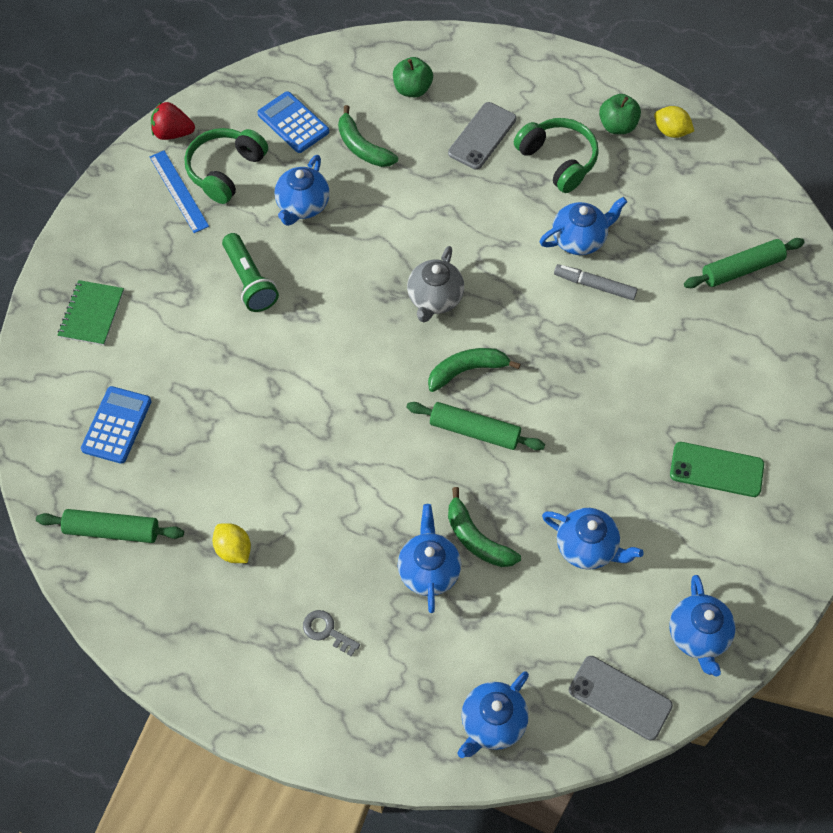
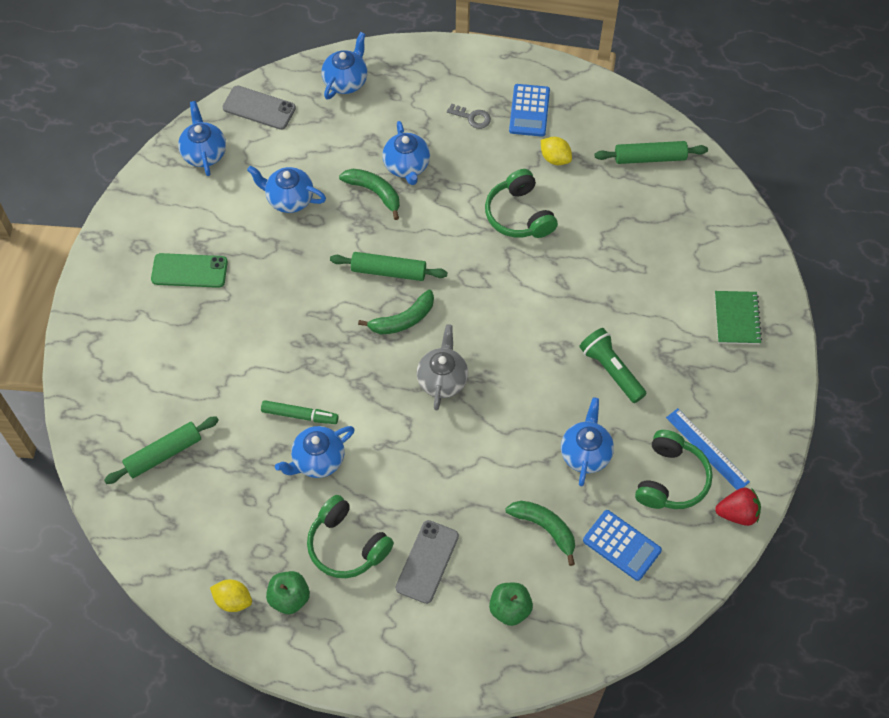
camera: 170 degrees right, 0 degrees up
blue calculator [81,386,152,464] -> blue calculator moved to [509,84,550,137]
grey marker [554,264,638,300] -> green marker [261,400,339,424]
none -> green headphones [485,169,558,238]

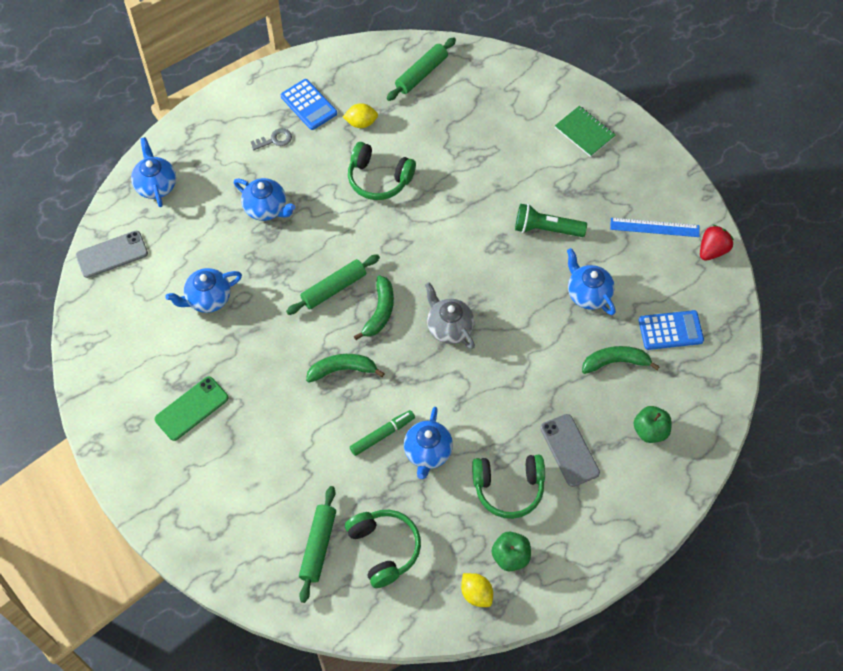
camera: 45 degrees left, 0 degrees up
blue teapot [178,101,226,176] -> none
yellow lemon [210,580,252,612] -> yellow lemon turned 75 degrees clockwise [461,573,493,607]
green banana [339,169,400,220] -> green banana moved to [306,354,385,383]
green headphones [635,430,713,509] -> green headphones moved to [345,510,421,588]

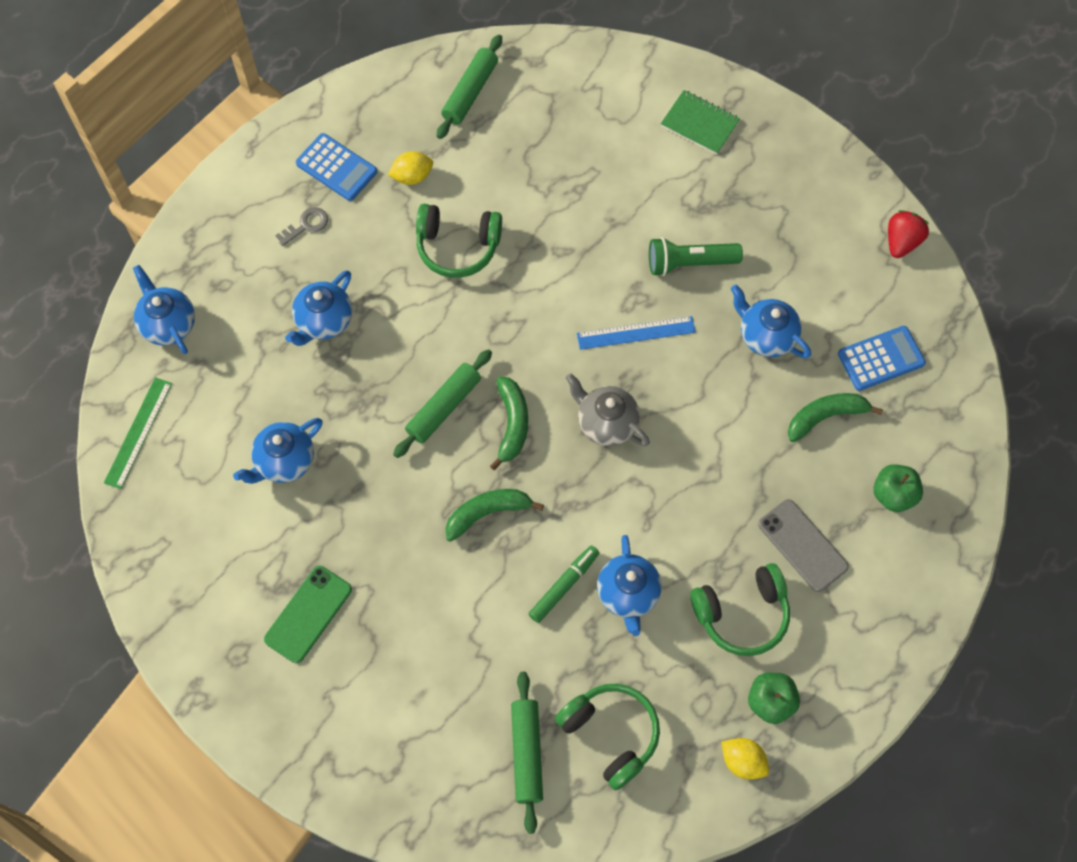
camera: 15 degrees left, 5 degrees up
grey phone [76,231,148,278] -> green ruler [104,377,172,489]
blue teapot [234,178,295,221] -> blue teapot turned 105 degrees clockwise [285,270,352,346]
blue ruler [610,218,699,237] -> blue ruler moved to [577,316,696,350]

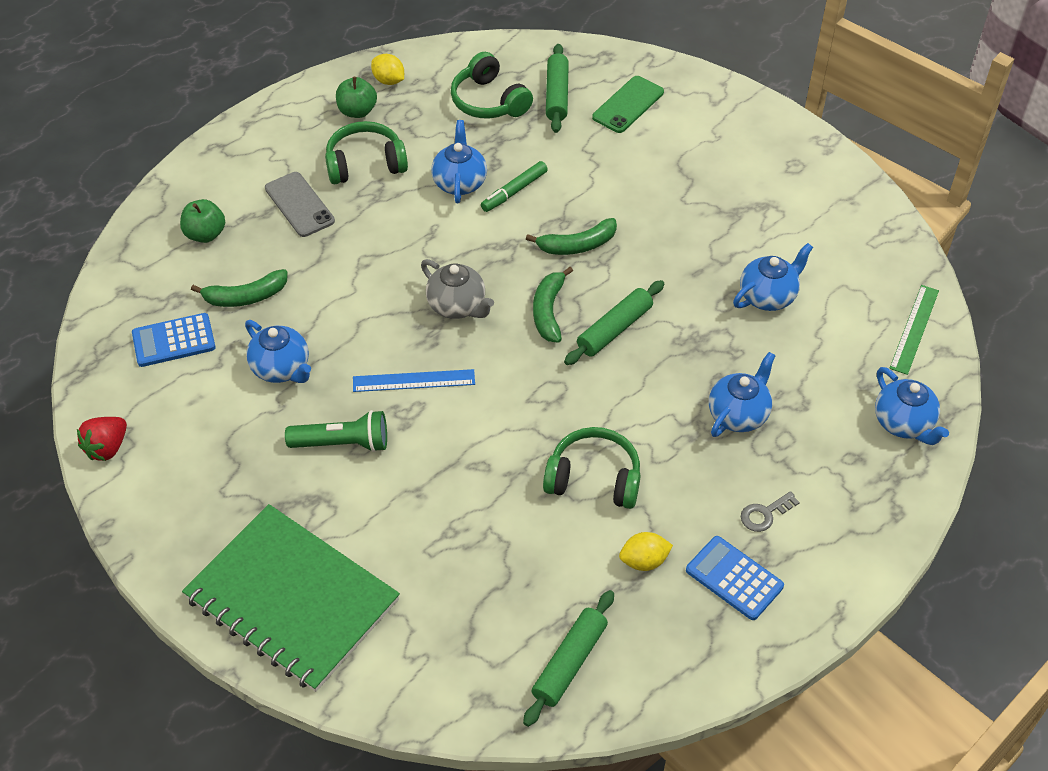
camera: 175 degrees left, 15 degrees down
green phone [264,566,352,663] -> green phone moved to [592,76,664,133]
green notebook [661,90,740,155] -> green notebook [182,504,400,692], size x2.21

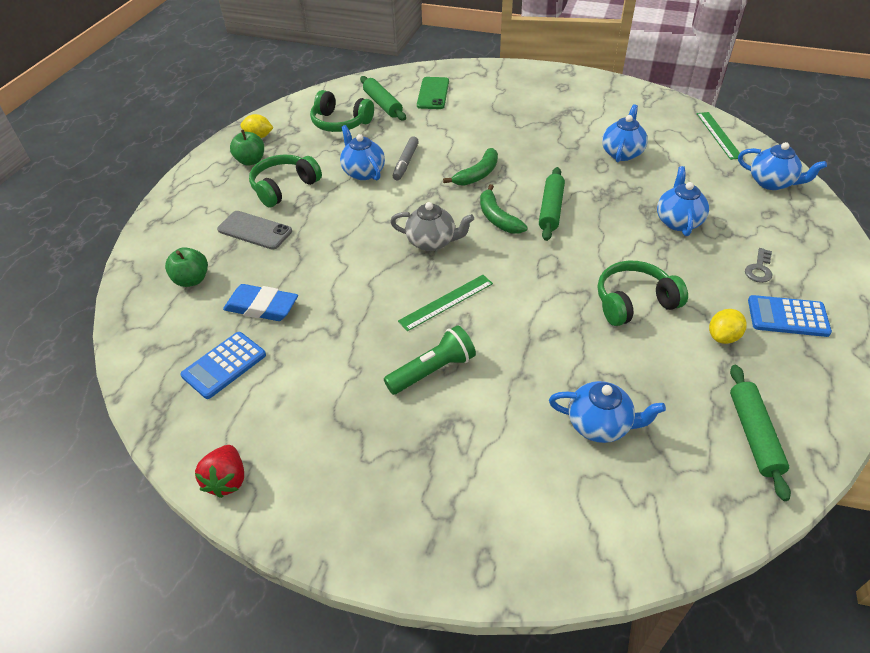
camera: 30 degrees left, 5 degrees down
green notebook [182,504,400,692] -> none
green banana [191,269,288,307] -> blue eraser [223,284,298,321]
blue teapot [245,320,311,383] -> blue teapot moved to [549,381,666,443]
blue ruler [353,369,475,392] -> green ruler [398,275,493,331]
green marker [481,161,548,212] -> grey marker [393,137,419,180]

